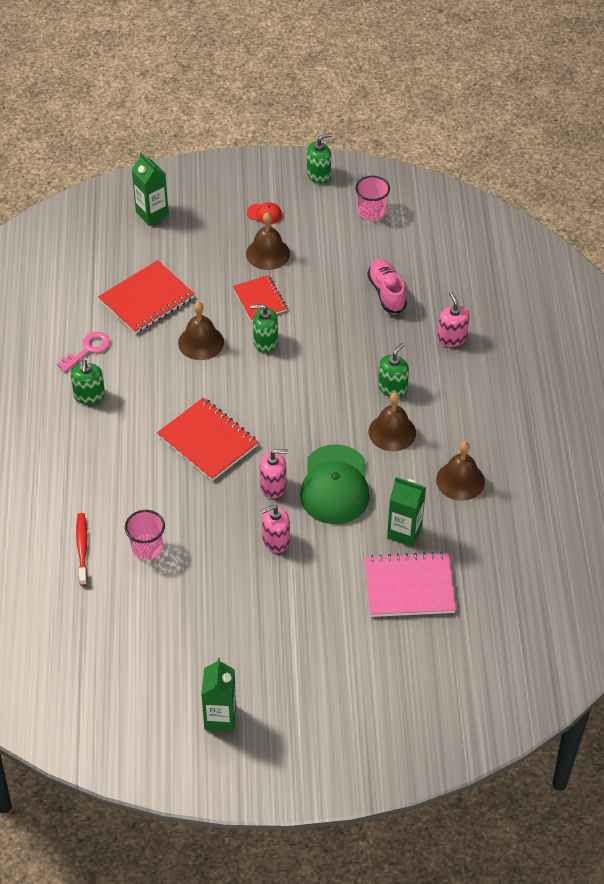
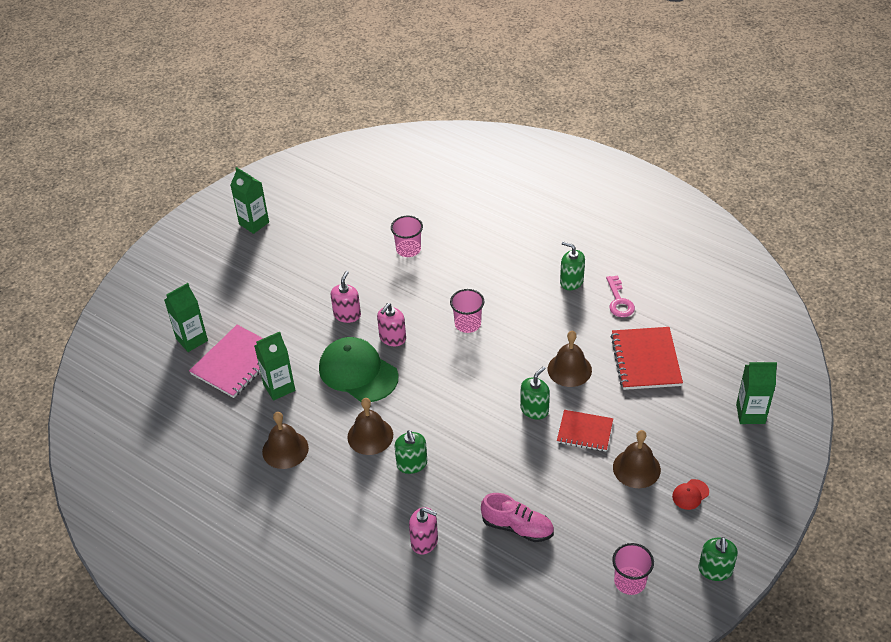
camera: 130 degrees right, 5 degrees down
red toothbrush [76,513,88,586] -> none
red notebook [157,397,258,481] -> pink cup [450,289,485,333]
none -> green carton [164,283,208,352]

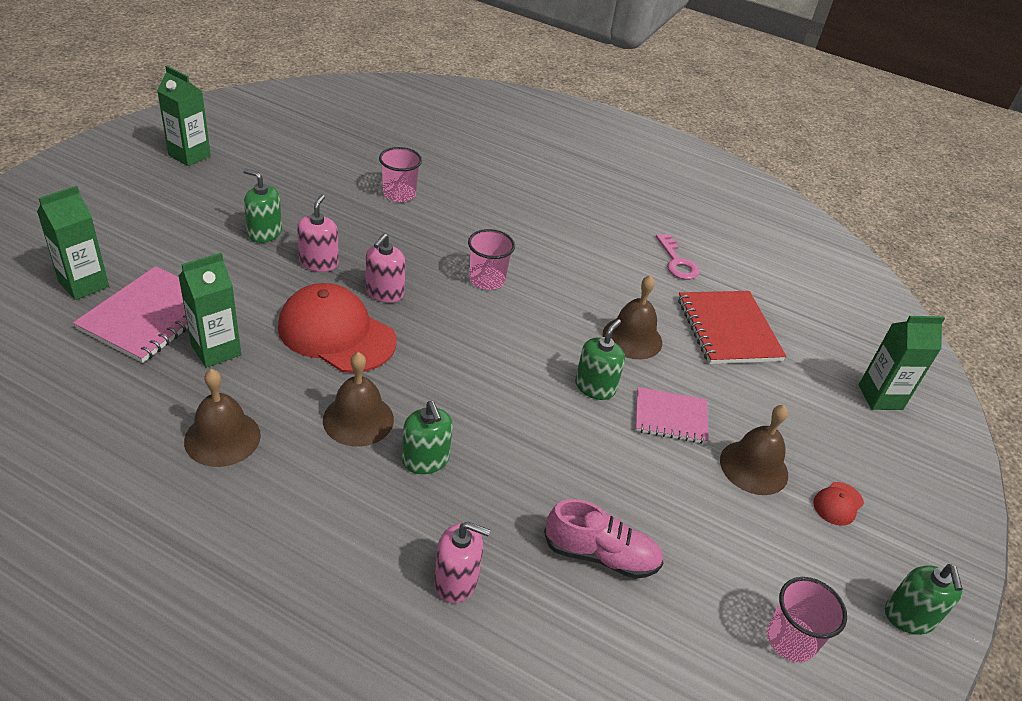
camera: 15 degrees left, 5 degrees down
green cap [319,337,399,402] -> red cap [278,283,396,373]
red notebook [557,410,613,452] -> pink notebook [635,387,709,444]
green soap dispenser [560,241,585,290] -> green soap dispenser moved to [243,169,282,243]

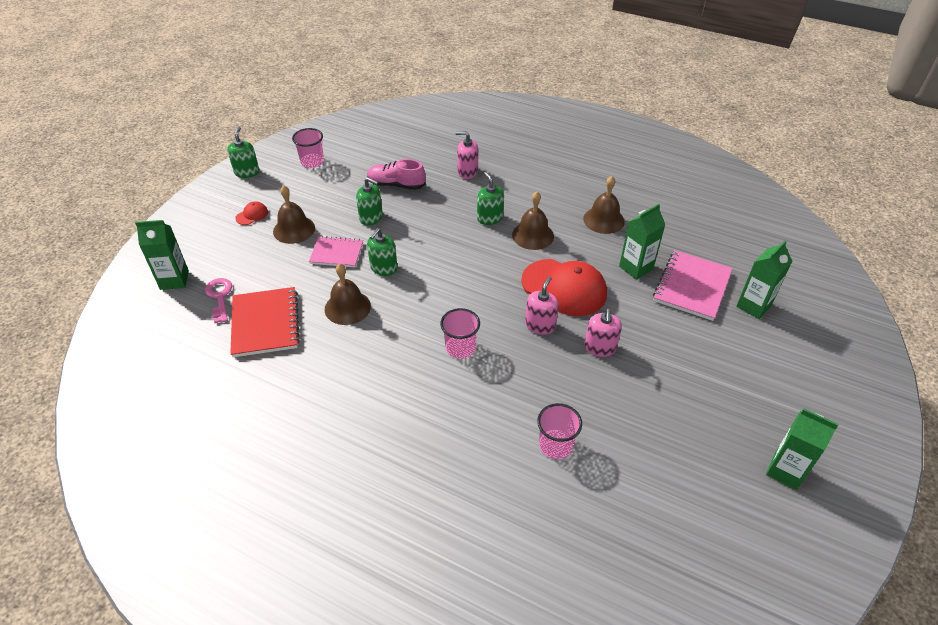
camera: 175 degrees left, 5 degrees up
green soap dispenser [243,169,282,243] -> green soap dispenser moved to [356,177,383,226]
pink key [656,234,699,280] -> pink key moved to [205,278,232,323]

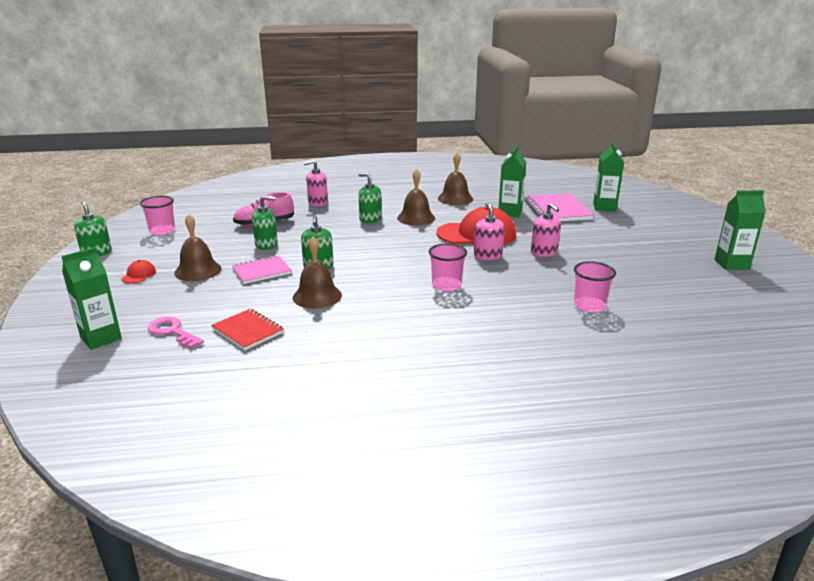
camera: 35 degrees left, 20 degrees down
red notebook [230,287,300,357] -> red notebook [211,309,284,350], size x0.65

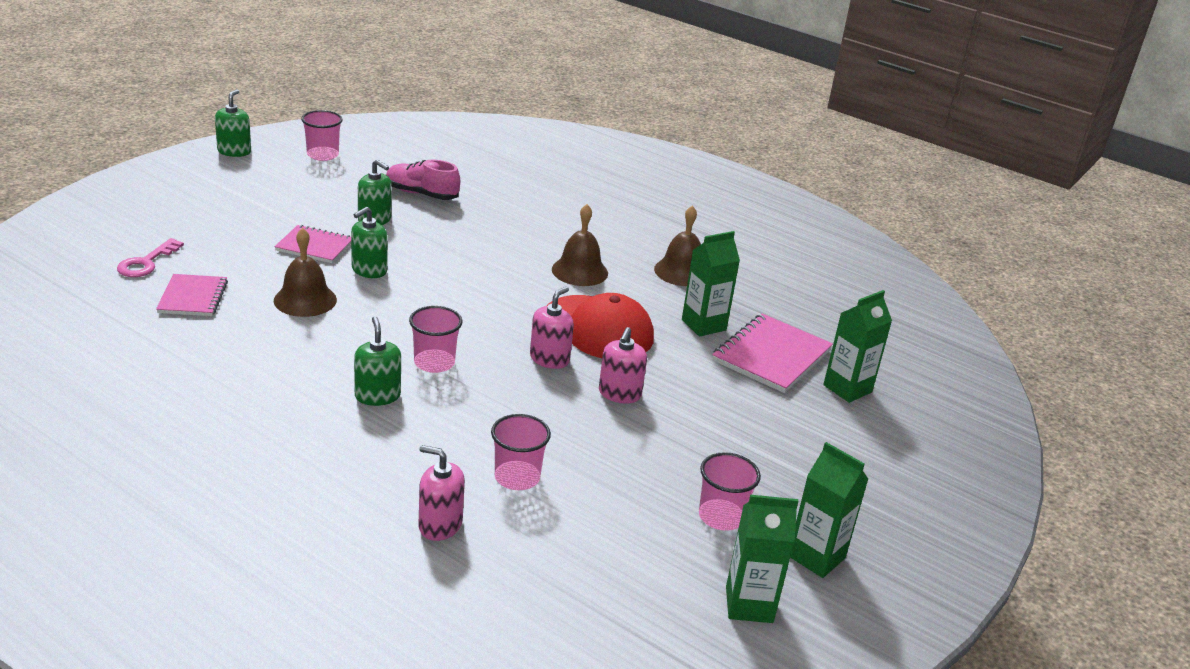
camera: 40 degrees right, 5 degrees up
green carton [62,247,122,350] -> green carton moved to [726,495,798,623]
red cap [121,260,156,284] -> none
pink key [148,317,204,348] -> pink key turned 150 degrees counterclockwise [117,238,184,277]
brown bell [174,214,222,281] -> none
red notebook [211,309,284,350] -> pink notebook [156,274,228,316]
pink soap dispenser [304,160,328,206] -> pink soap dispenser moved to [418,445,465,541]
green soap dispenser [358,173,382,223] -> green soap dispenser moved to [354,316,401,406]
none -> pink cup [699,452,761,531]

